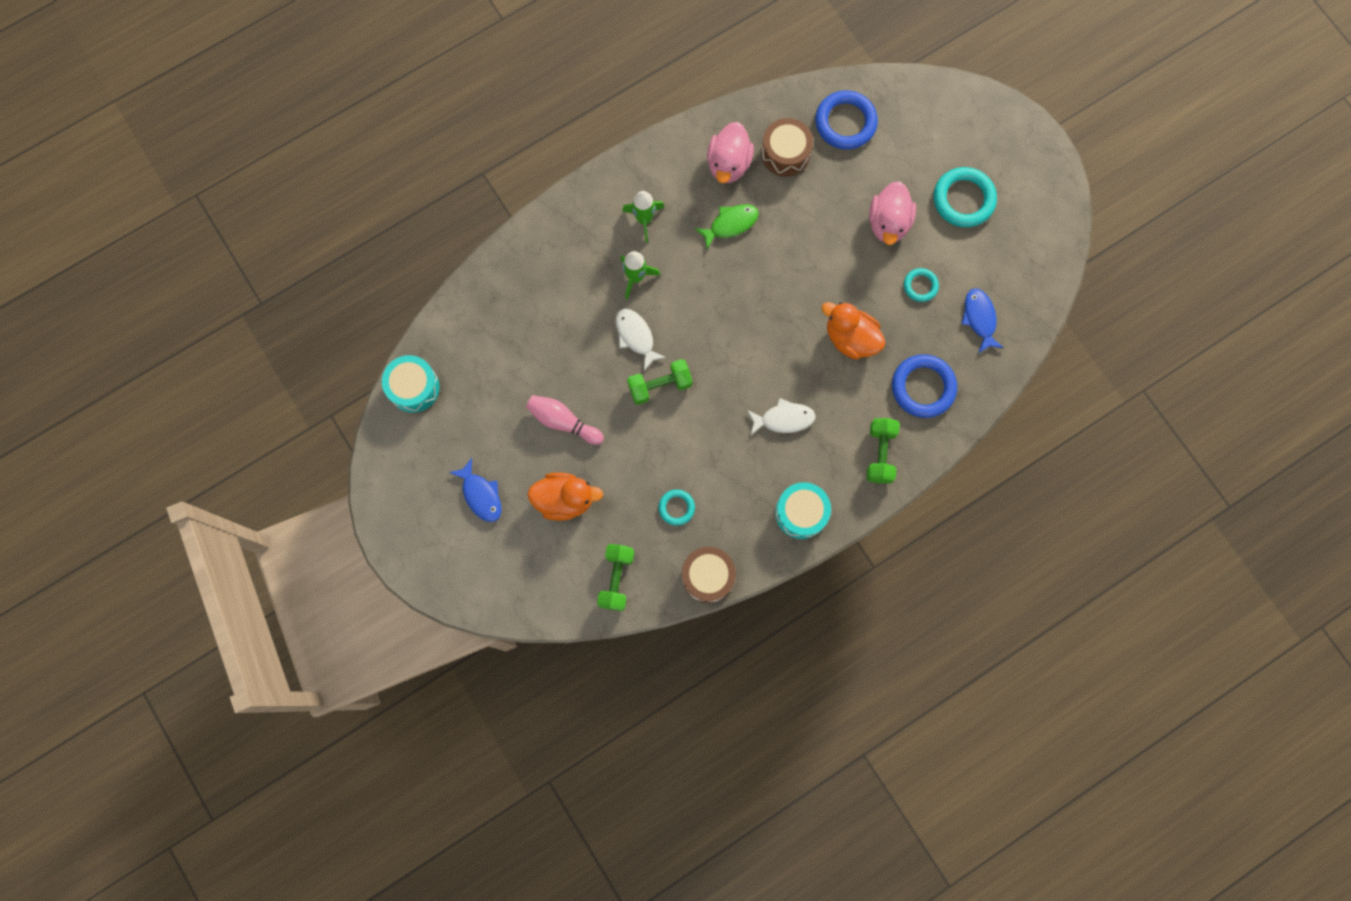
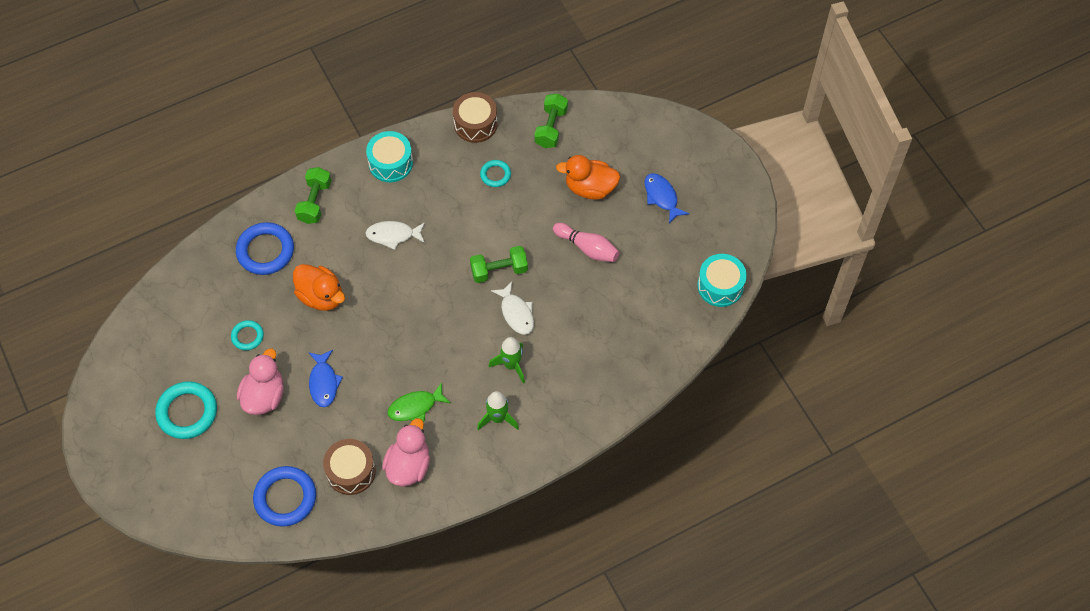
camera: 175 degrees left, 15 degrees down
blue fish [961,288,1004,353] -> blue fish moved to [308,350,343,407]

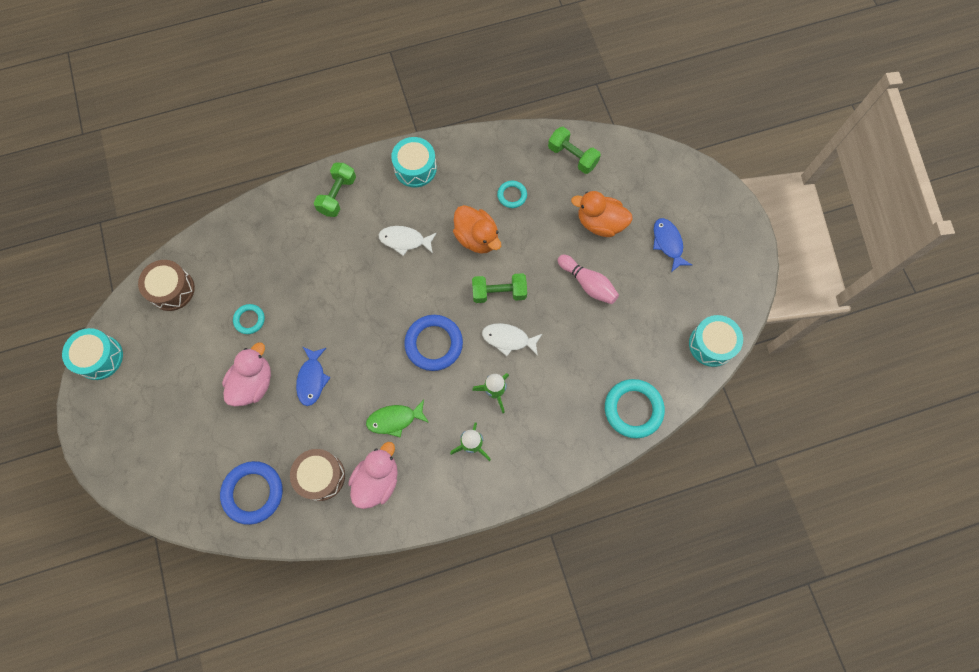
camera: 10 degrees right, 10 degrees up
turquoise ring [155,381,217,439] -> turquoise ring moved to [605,379,665,438]
blue ring [236,222,294,275] -> blue ring moved to [404,315,463,371]
orange duck [293,264,345,311] -> orange duck moved to [453,205,501,254]
brown drum [453,92,498,143] -> brown drum moved to [138,260,195,311]
white fish [491,282,534,335] -> white fish turned 120 degrees clockwise [482,323,542,356]
green dumbbell [534,93,568,148] -> green dumbbell turned 75 degrees counterclockwise [548,127,601,174]
none -> turquoise drum [62,328,123,380]

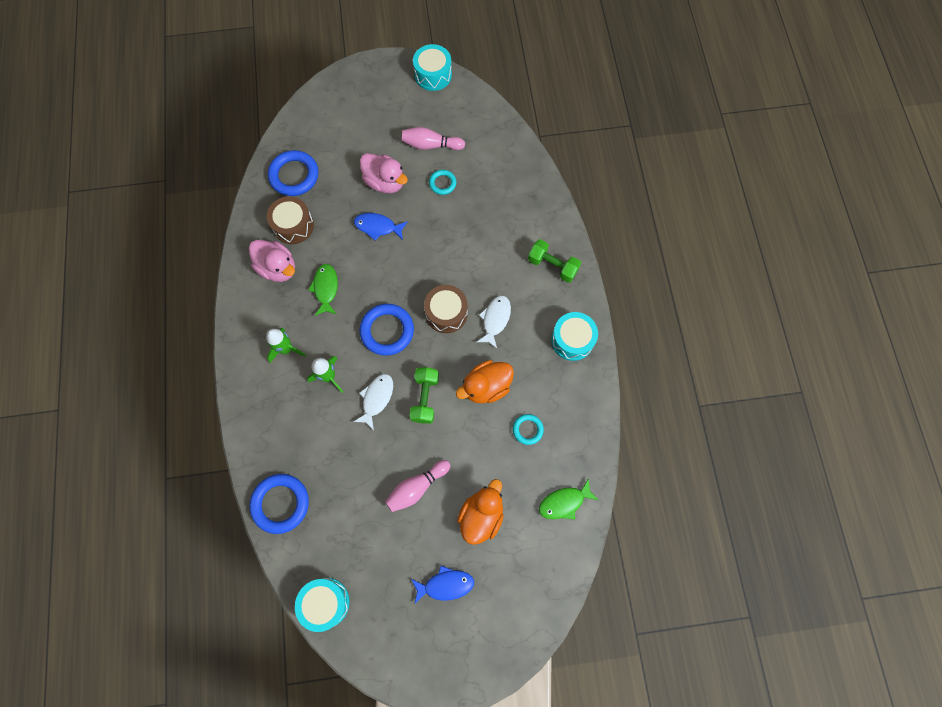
camera: 100 degrees right, 0 degrees up
brown drum [138,260,195,311] -> brown drum moved to [424,285,468,333]
green dumbbell [548,127,601,174] -> green fish [539,478,598,519]
turquoise ring [605,379,665,438] -> blue ring [249,474,309,534]
none -> pink bowling pin [402,127,465,150]

